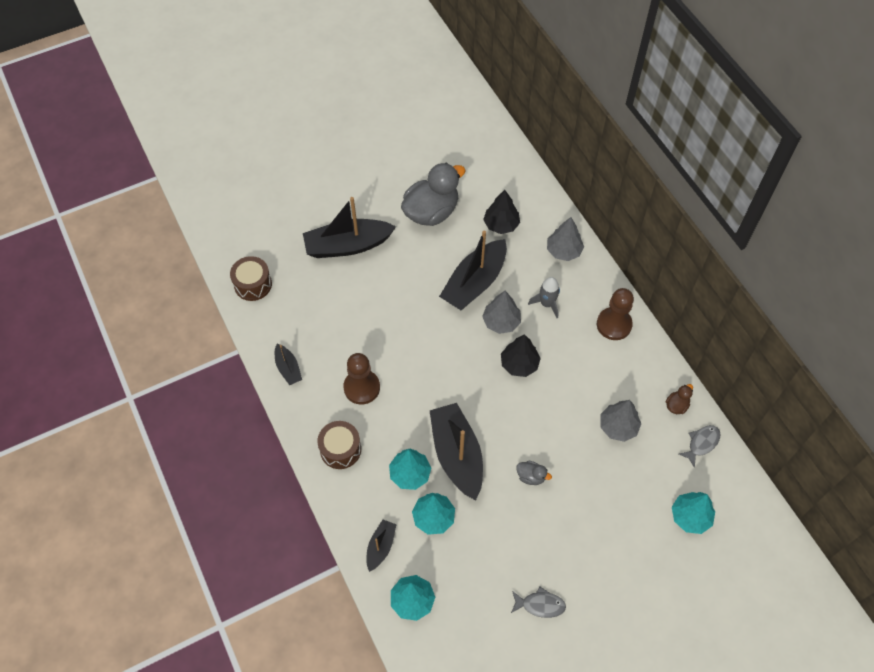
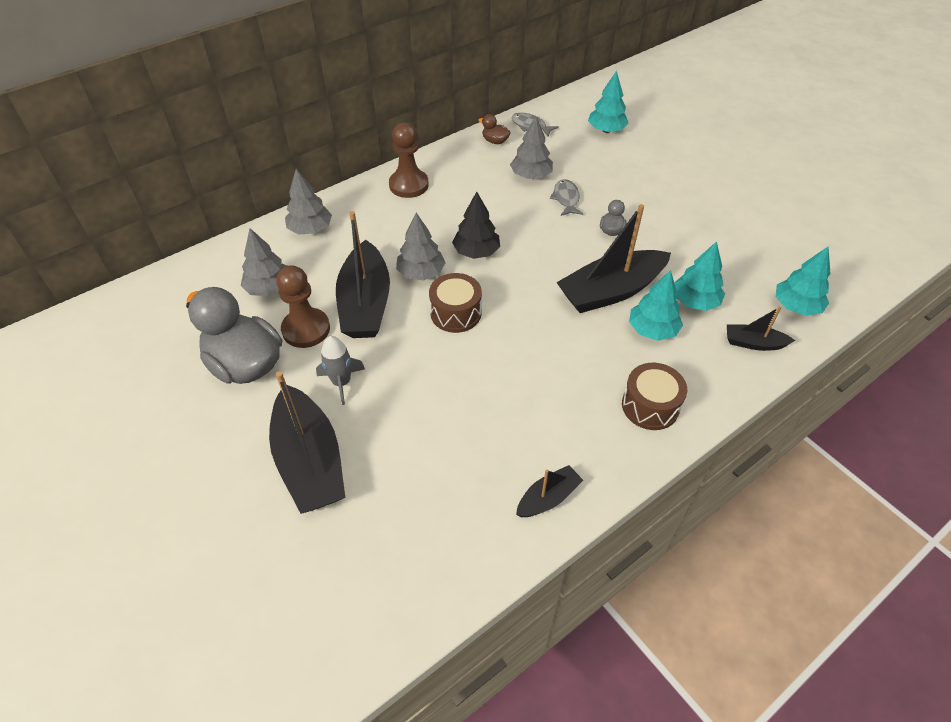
camera: 100 degrees left, 10 degrees down
brown drum [230,256,272,301] -> brown drum moved to [429,273,482,333]
brown pawn [343,353,380,404] -> brown pawn moved to [276,265,330,348]
black boat [439,230,507,310] -> black boat turned 60 degrees clockwise [336,211,390,338]
black tree [483,190,520,234] -> grey tree [241,228,287,296]
grey fish [511,586,566,618] -> grey fish moved to [550,179,583,216]
grey rocket [528,277,560,318] -> grey rocket moved to [316,336,365,405]

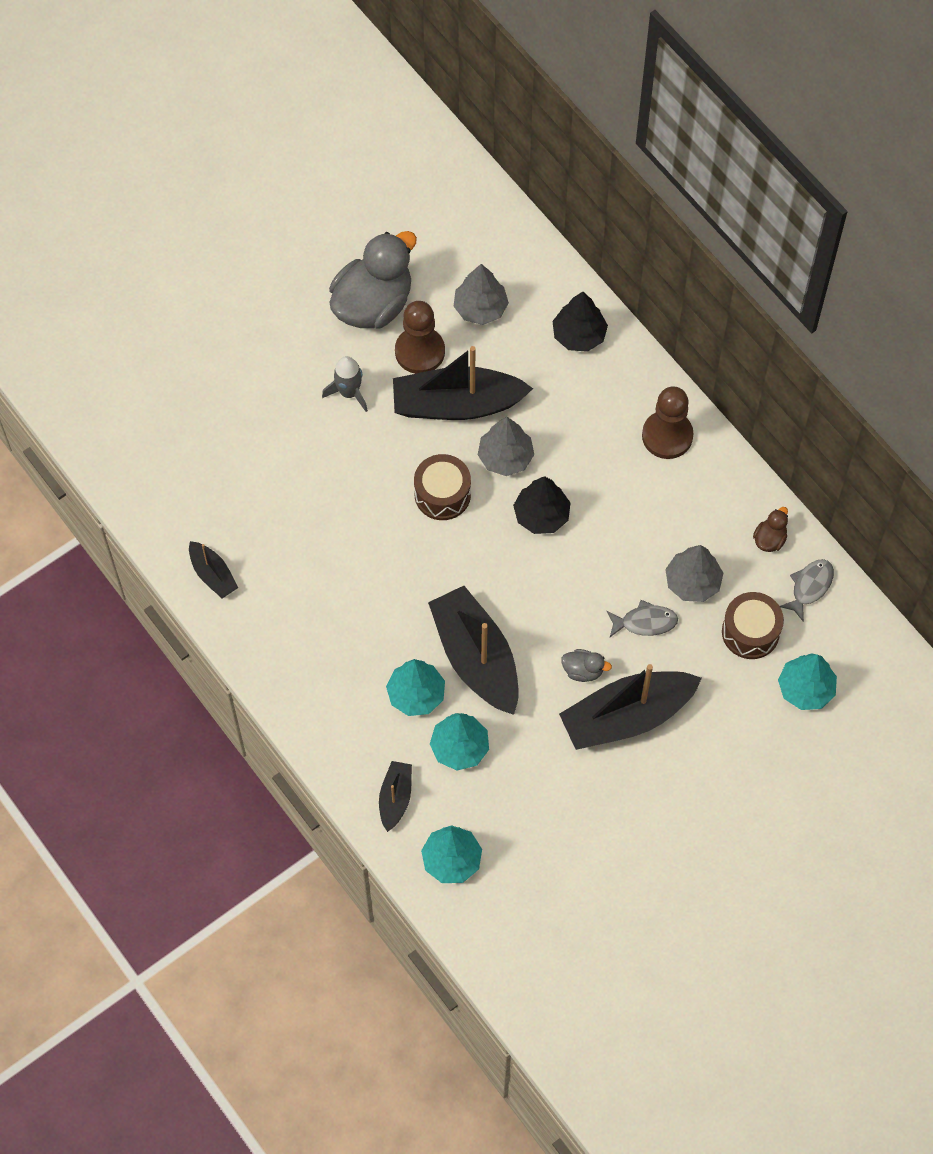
camera: 90 degrees right, 15 degrees up
black boat [269,371,346,514] -> black boat moved to [559,664,702,750]
grey tree [285,169,332,235] -> black tree [552,292,608,352]
brown drum [622,363,687,430] -> brown drum moved to [722,592,784,659]

